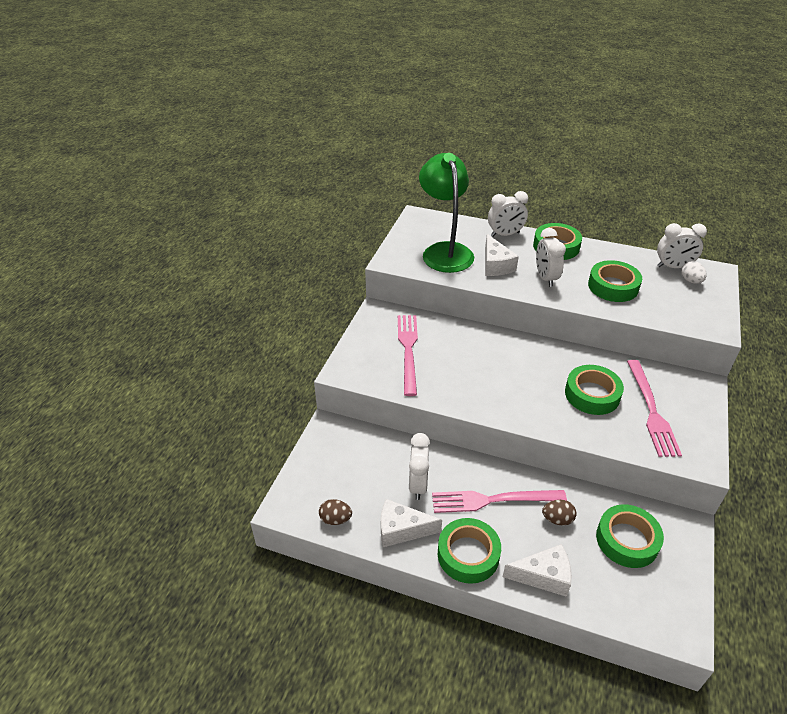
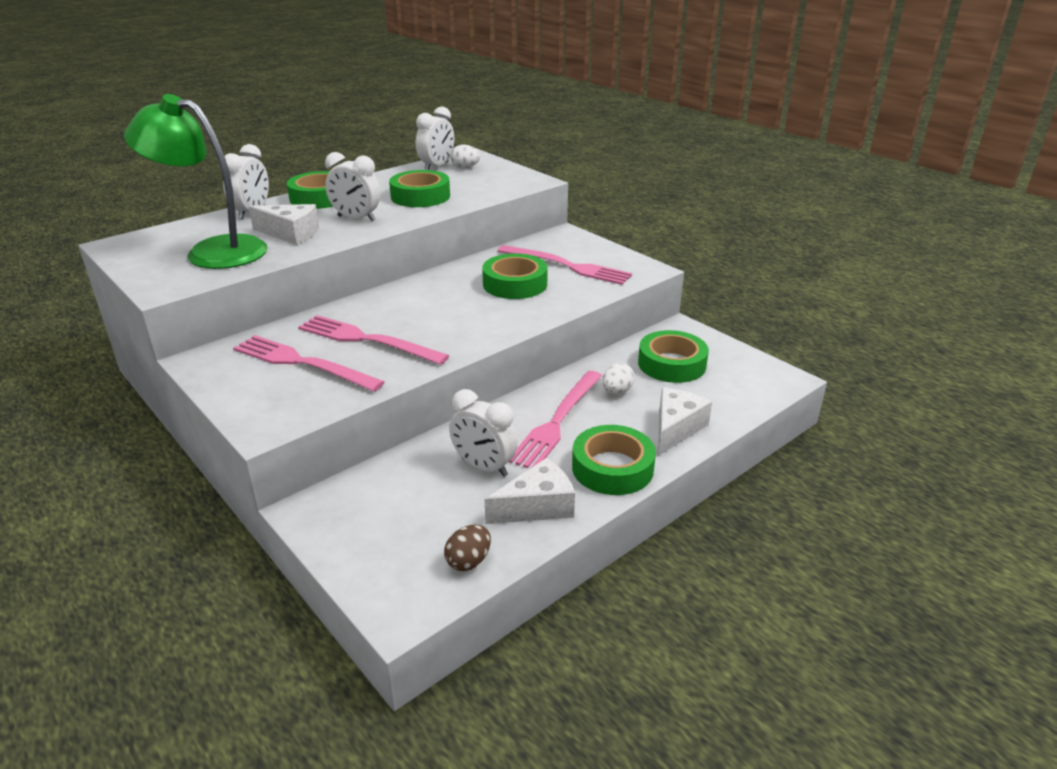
camera: 60 degrees left, 10 degrees down
white cheese [381,499,442,547] -> white cheese turned 150 degrees counterclockwise [485,458,575,524]
brown egg [542,500,577,525] -> white egg [602,363,635,394]
none -> pink fork [298,315,449,365]

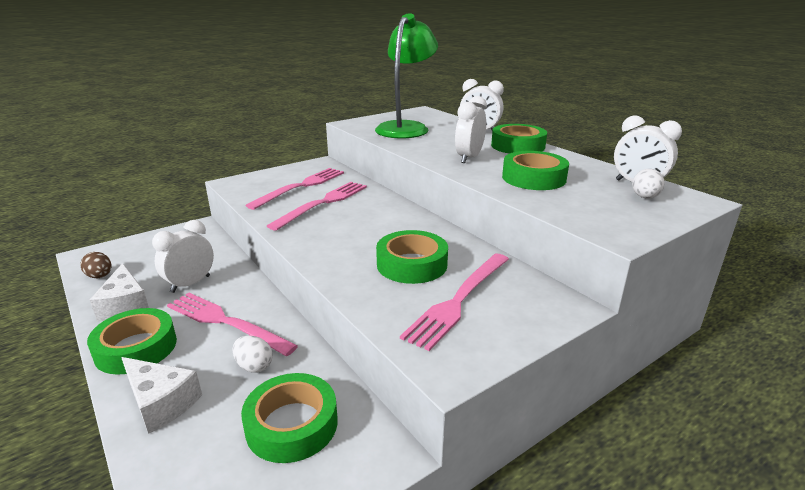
camera: 95 degrees right, 5 degrees down
white cheese [249,204,319,245] -> none

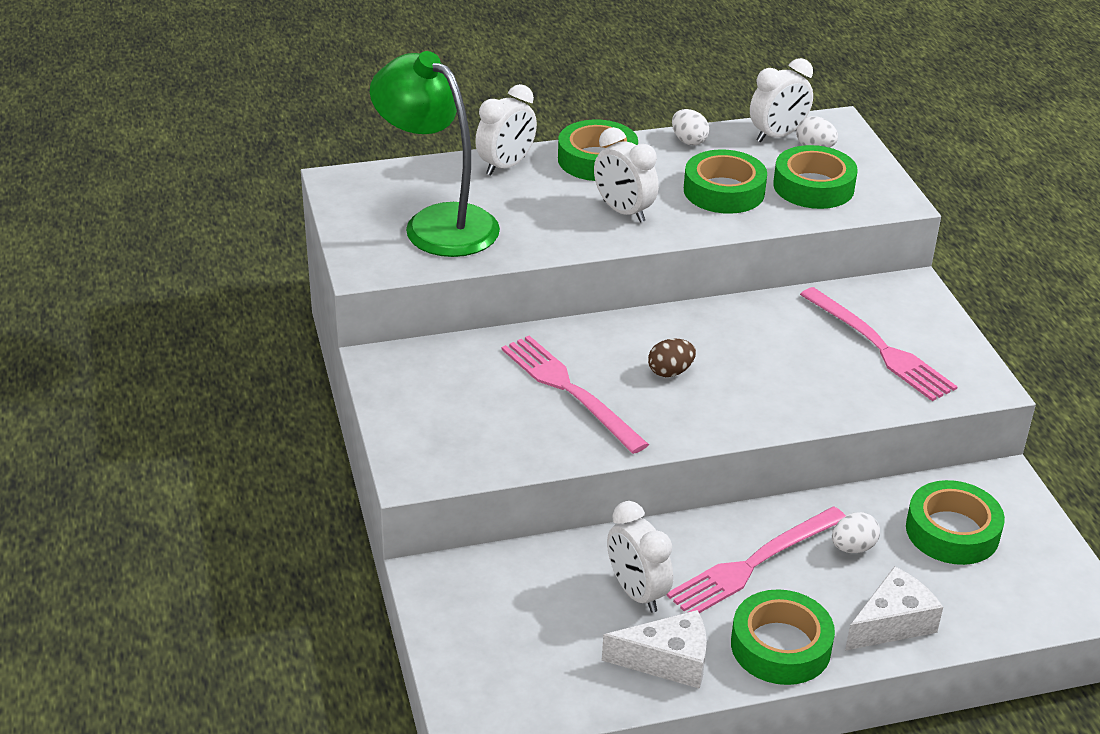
camera: 70 degrees left, 10 degrees up
brown egg [81,252,111,278] -> brown egg moved to [648,339,696,377]
pink fork [245,168,344,210] -> none
green tape [376,230,448,284] -> green tape moved to [773,145,858,209]
none -> white egg [672,109,709,145]

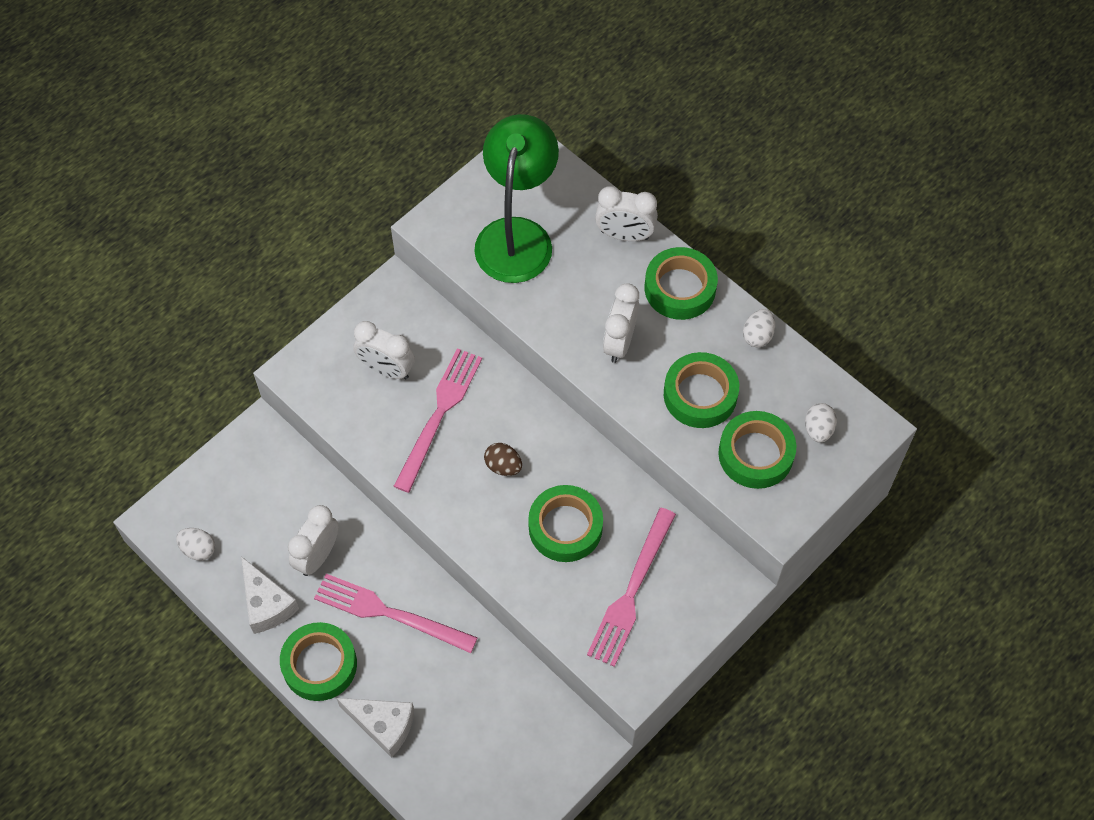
camera: 60 degrees right, 25 degrees up
white clock [750,58,813,142] -> white clock moved to [353,321,415,379]
white egg [832,512,880,553] -> white egg moved to [176,528,215,561]
green tape [906,480,1005,565] -> green tape moved to [528,485,603,562]

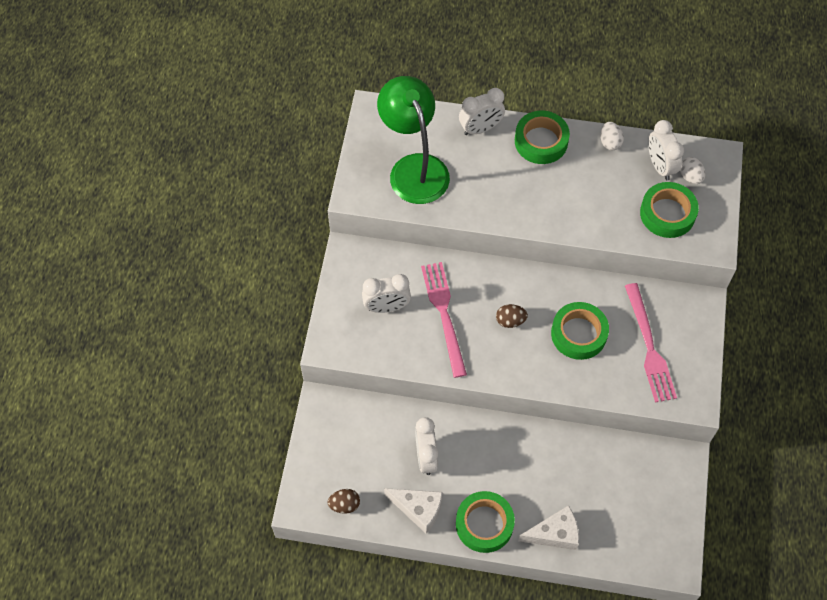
camera: 35 degrees left, 0 degrees up
white egg [176,528,215,561] -> brown egg [327,489,360,514]
pink fork [314,574,478,653] -> none
white clock [603,283,639,363] -> white clock moved to [648,120,684,180]
green tape [664,352,739,428] -> none

